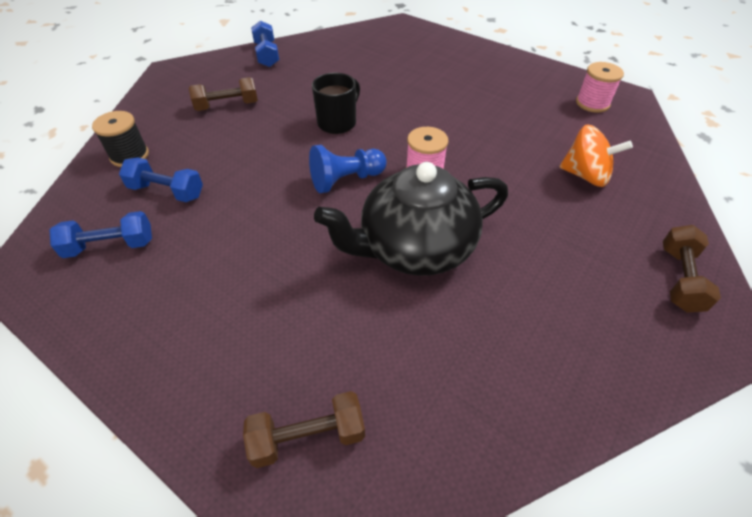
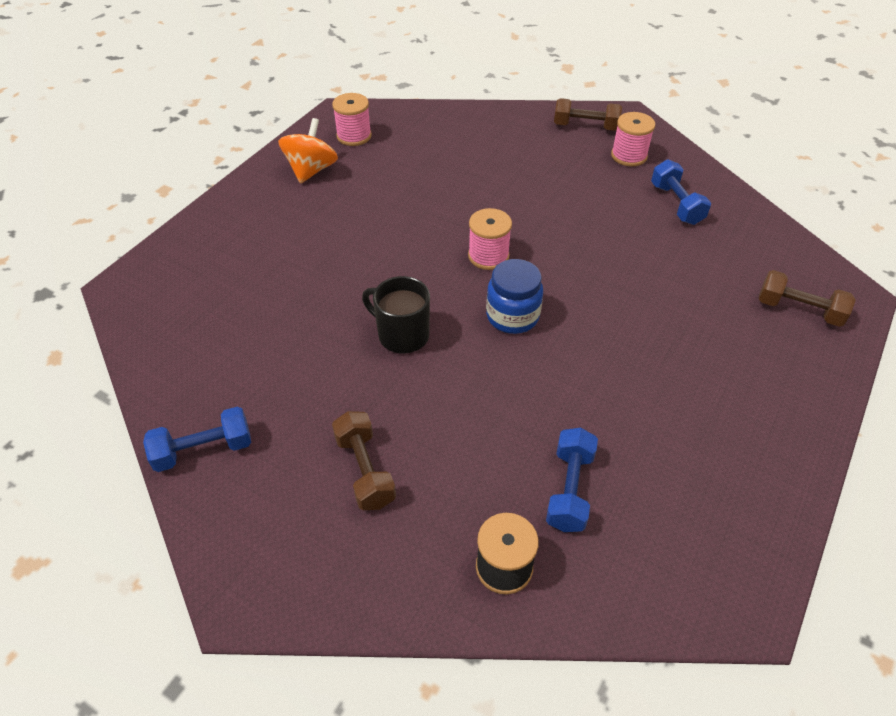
camera: 95 degrees left, 0 degrees up
blue dumbbell [49,211,152,258] -> blue dumbbell moved to [651,159,711,225]
brown dumbbell [243,391,365,468] -> brown dumbbell turned 45 degrees counterclockwise [759,270,856,327]
blue pawn [309,145,387,193] -> blue jar [486,259,543,334]
black teapot [314,162,508,276] -> none
orange spinning top [560,125,633,187] -> orange spinning top moved to [278,118,338,184]
none -> pink spool [611,112,655,166]

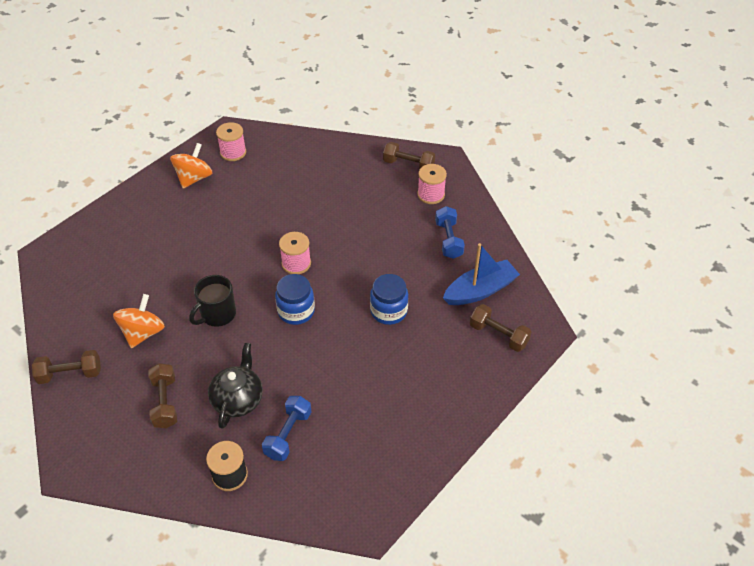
camera: 10 degrees right, 0 degrees up
blue dumbbell [143,406,251,472] -> brown dumbbell [32,350,101,384]
black mug [362,276,430,353] -> black mug turned 90 degrees counterclockwise [189,275,236,327]
none -> orange spinning top [113,294,165,348]
none -> black teapot [208,343,263,429]
none -> blue jar [370,274,408,325]
none -> blue boat [443,243,520,305]

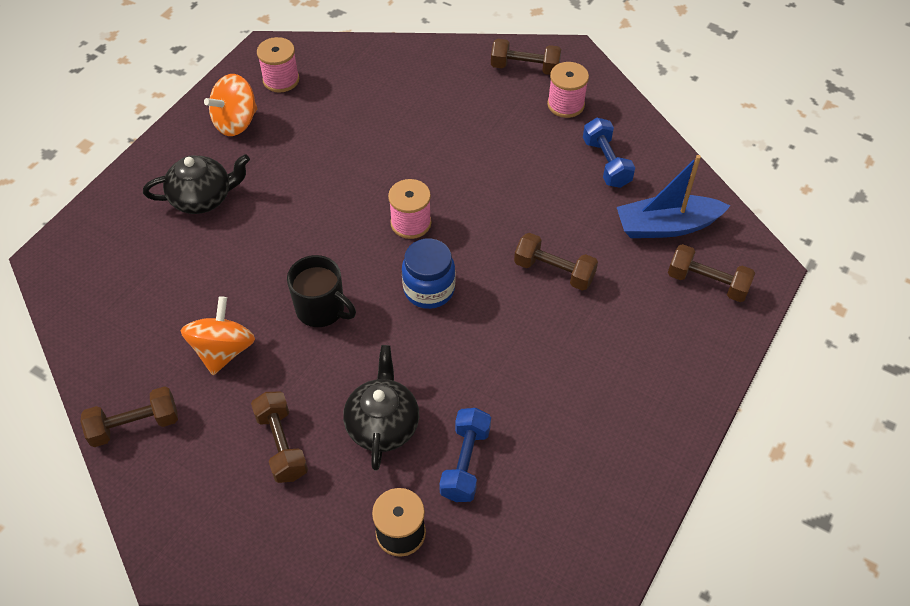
camera: 10 degrees left, 5 degrees up
orange spinning top [170,143,212,189] -> orange spinning top turned 150 degrees counterclockwise [204,74,258,136]
black mug [189,275,236,327] -> black mug turned 90 degrees counterclockwise [287,255,356,327]
blue jar [370,274,408,325] -> brown dumbbell [514,233,598,291]
blue boat [443,243,520,305] -> blue boat turned 150 degrees counterclockwise [617,155,730,238]
none -> black teapot [143,154,250,214]

